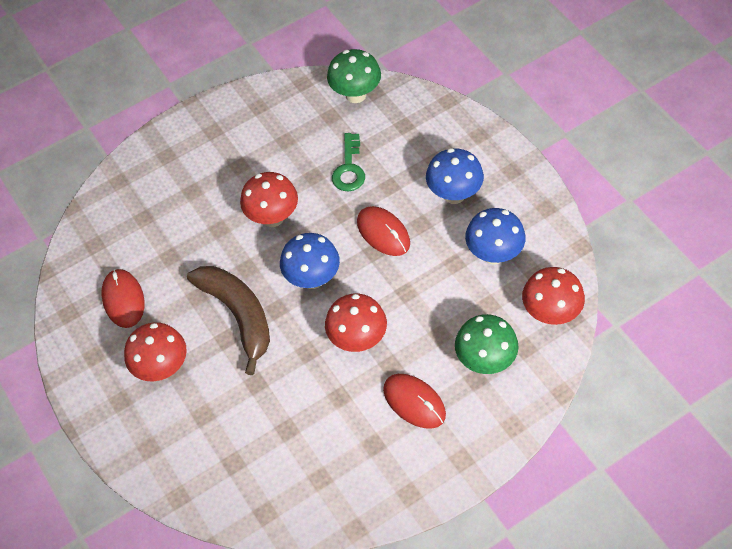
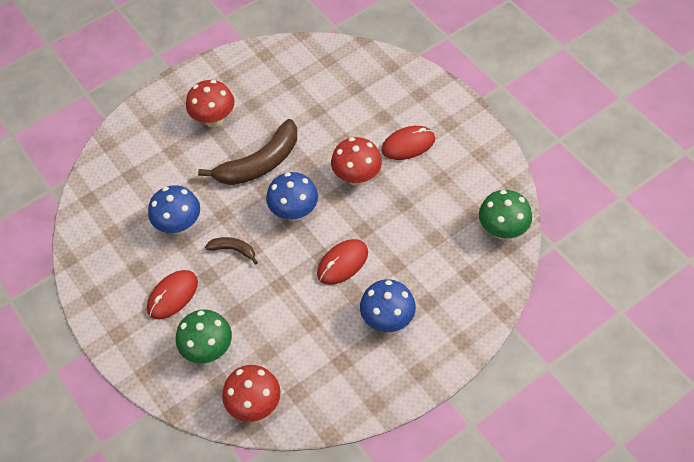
camera: 85 degrees right, 0 degrees up
red mouse [101,269,144,328] -> red mouse moved to [381,126,435,160]
red mushroom [325,294,387,352] -> brown banana [205,237,258,265]
green key [332,133,365,191] -> none
blue mushroom [465,208,526,265] -> blue mushroom moved to [148,185,200,234]

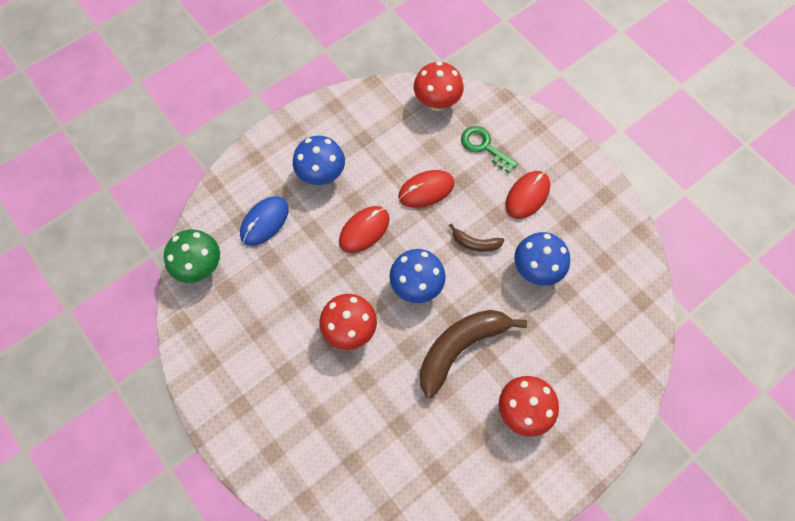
camera: 175 degrees right, 10 degrees up
green mushroom [176,309,232,364] -> green key [461,126,518,173]
red mouse [381,126,435,160] -> red mouse moved to [398,170,455,208]
none -> blue mouse [240,196,289,246]

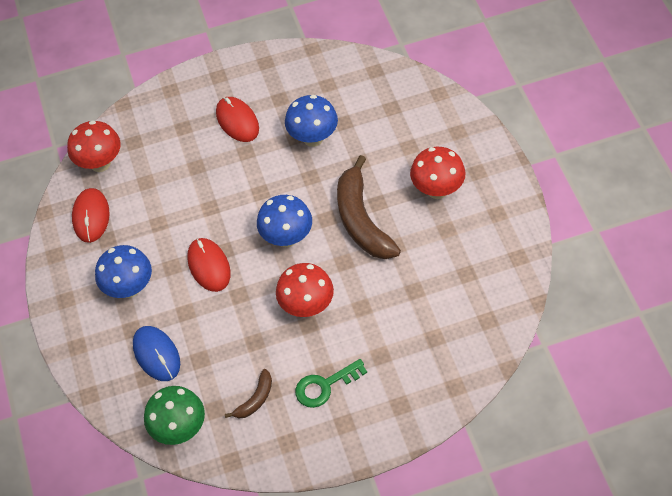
camera: 65 degrees left, 10 degrees down
red mouse [398,170,455,208] -> red mouse moved to [72,188,110,243]
brown banana [449,223,505,252] -> brown banana moved to [225,369,272,418]
green key [461,126,518,173] -> green key moved to [295,359,367,408]

